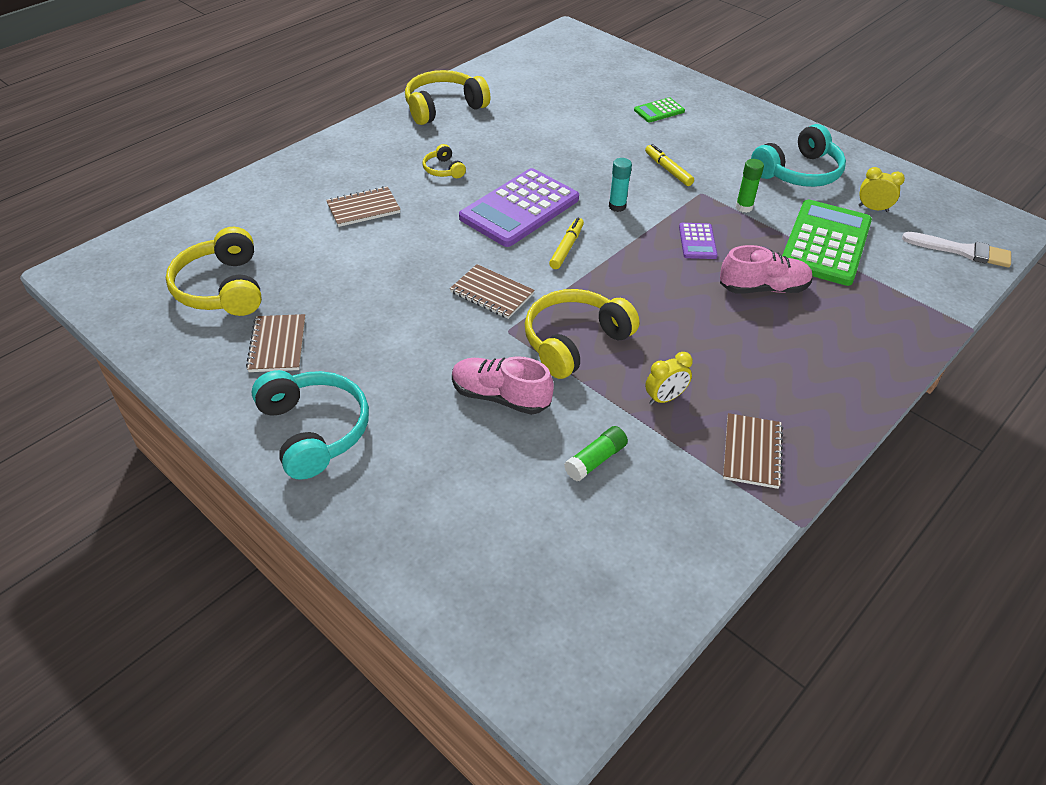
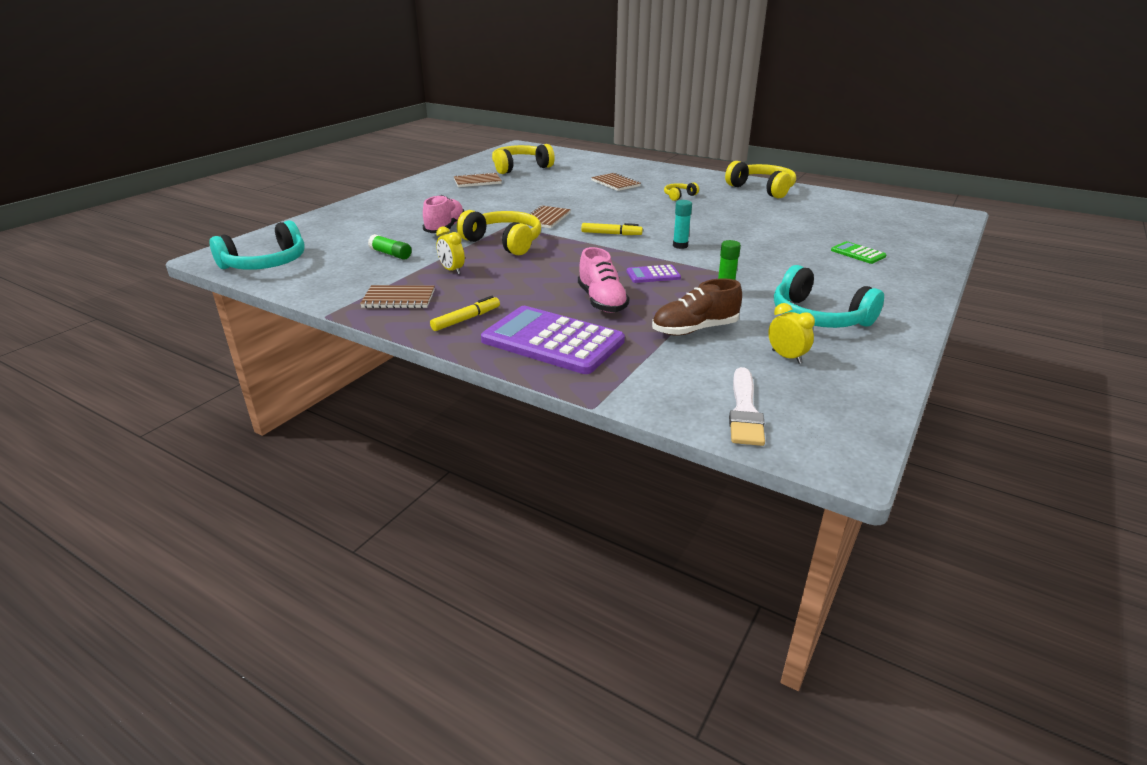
camera: 80 degrees right, 15 degrees down
turquoise headphones [252,370,369,480] -> turquoise headphones moved to [210,220,305,270]
purple calculator [459,168,579,247] -> purple calculator moved to [481,306,625,374]
yellow marker [645,144,694,186] -> yellow marker moved to [430,296,500,331]
green calculator [782,200,872,286] -> brown shoe [652,278,742,336]
yellow clock [858,167,905,212] -> yellow clock turned 45 degrees counterclockwise [768,303,815,364]

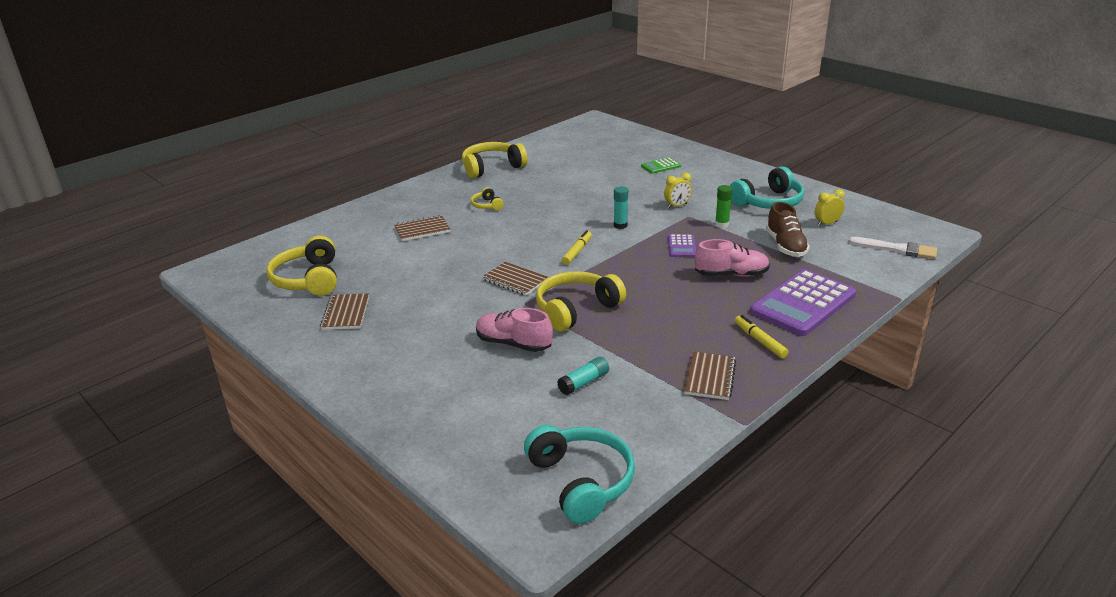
camera: 75 degrees left, 0 degrees up
green glue stick [368,234,412,260] -> turquoise glue stick [557,357,609,395]
yellow clock [436,226,465,274] -> yellow clock moved to [664,172,692,208]

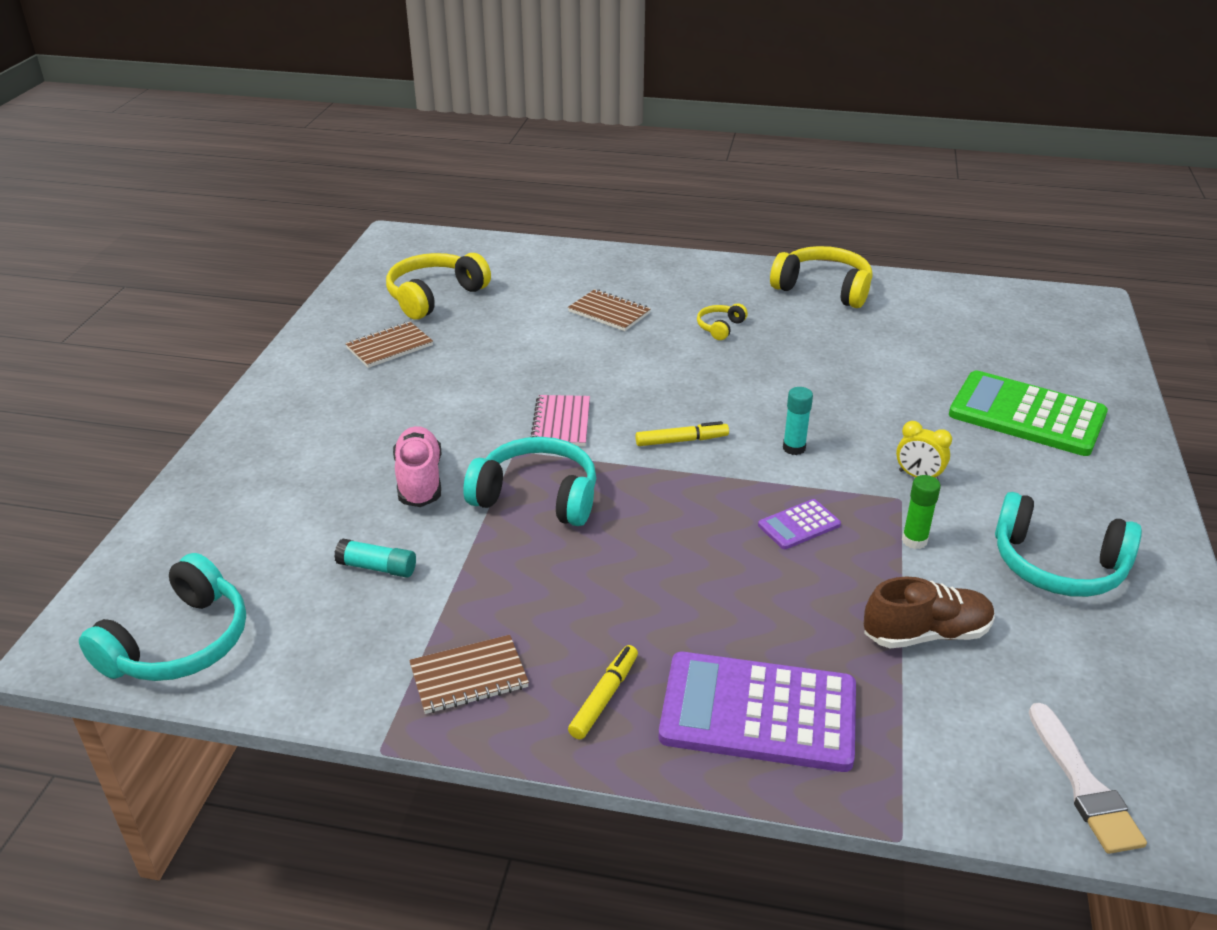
camera: 55 degrees right, 5 degrees up
brown notebook [482,262,548,296] -> pink notebook [531,395,590,446]
yellow headphones [536,271,626,332] -> turquoise headphones [463,437,596,526]
green calculator [641,157,681,174] -> green calculator [949,370,1108,456], size x2.15
pink shoe [695,239,770,277] -> none
brown shoe [766,202,810,257] -> brown shoe turned 150 degrees counterclockwise [864,577,995,649]
yellow clock [815,189,845,226] -> none

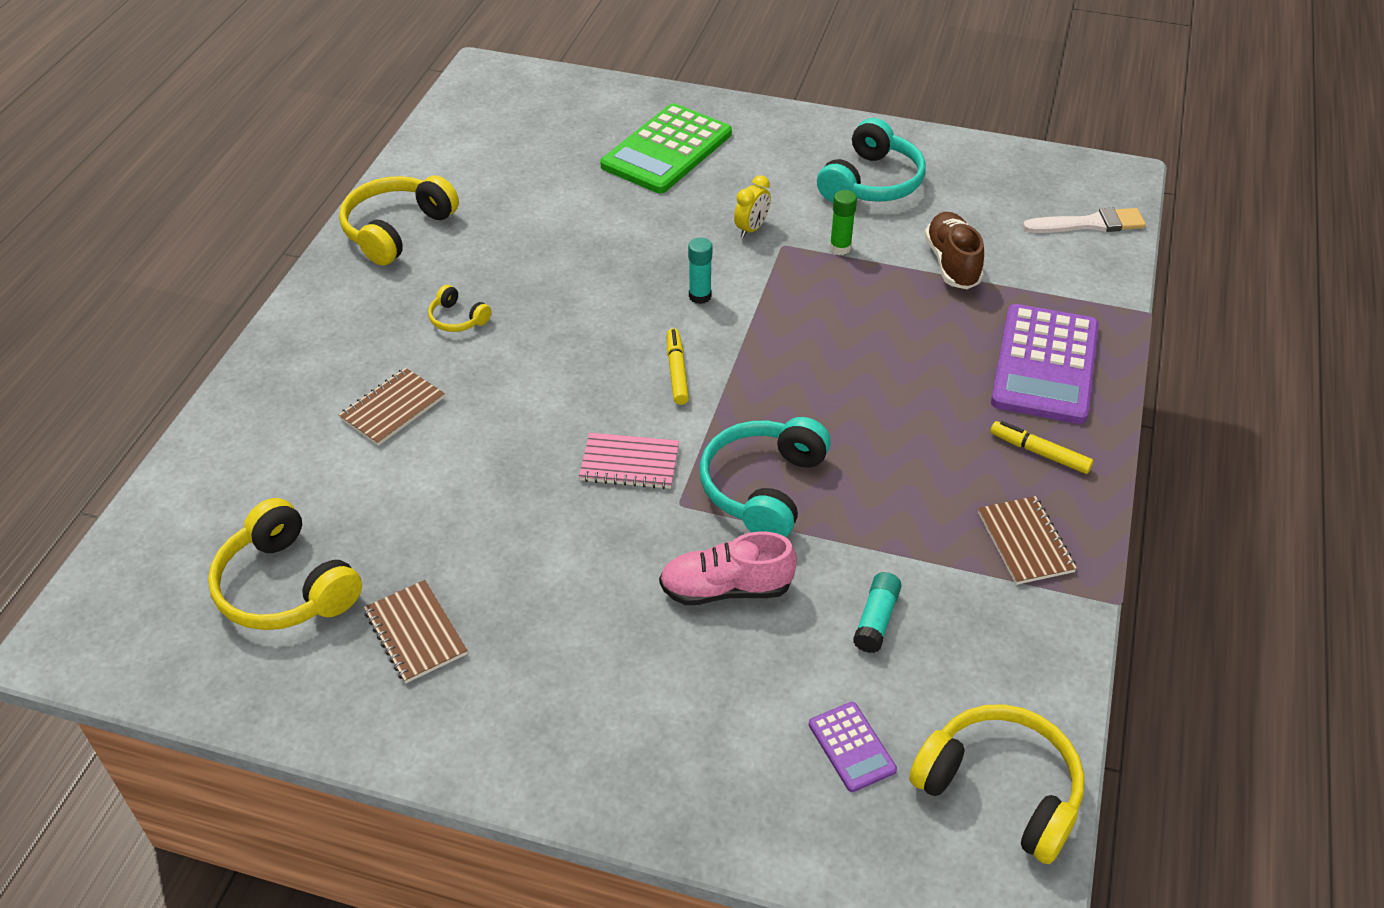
camera: 85 degrees left, 10 degrees up
turquoise headphones [79,553,246,681] -> yellow headphones [909,704,1084,864]
purple calculator [758,499,841,549] -> purple calculator moved to [809,702,897,792]

